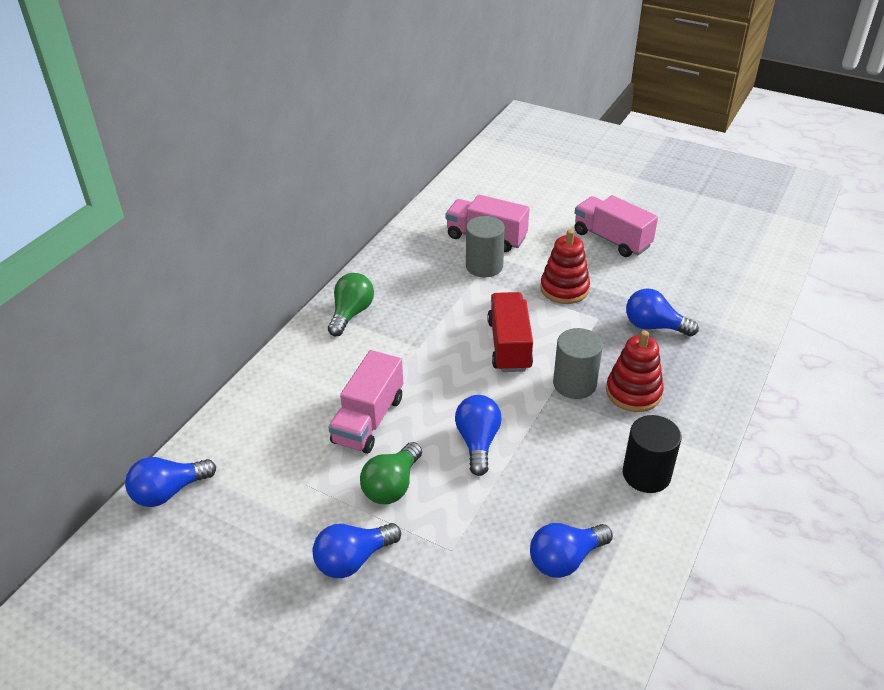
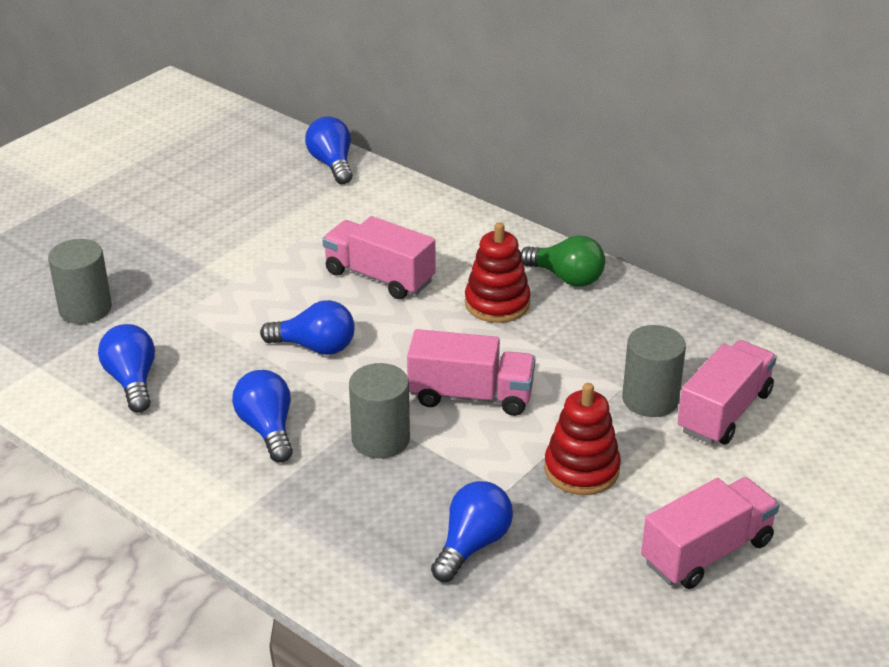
camera: 100 degrees right, 5 degrees down
blue light bulb [313,523,401,578] -> blue light bulb moved to [232,370,293,462]
green light bulb [360,442,422,504] -> none
red truck [487,292,533,372] -> pink truck [407,329,536,416]
red stacking toy [606,330,664,412] -> red stacking toy moved to [465,222,531,323]
black cylinder [623,415,681,493] -> none
none -> grey cylinder [48,239,112,324]

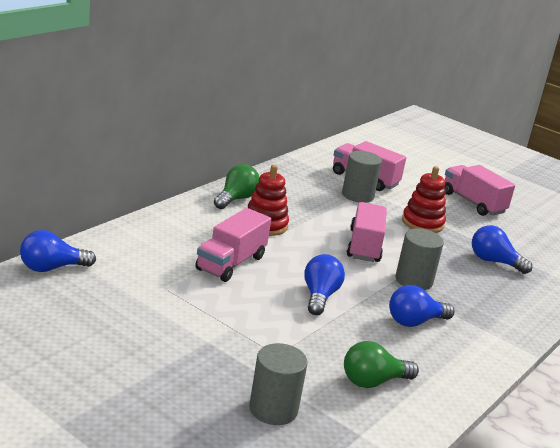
camera: 95 degrees left, 10 degrees down
blue light bulb [98,324,155,412] -> green light bulb [344,341,419,388]

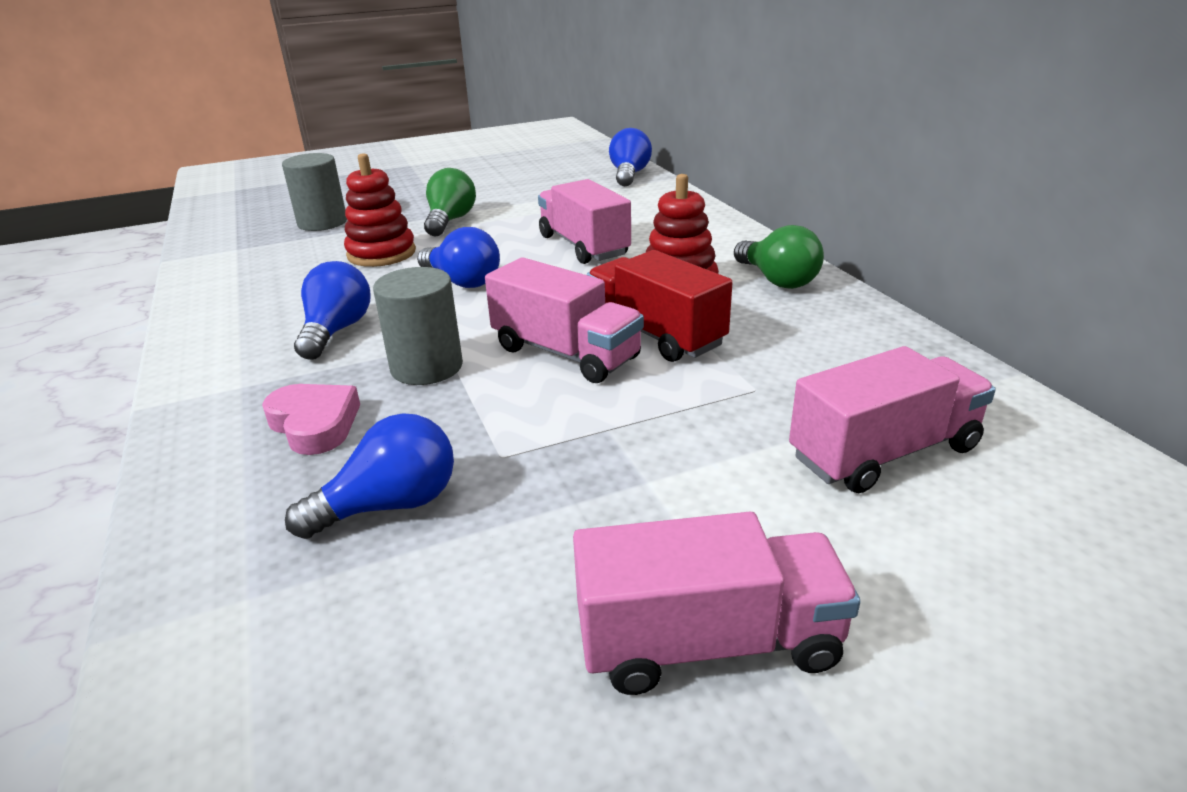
camera: 125 degrees right, 5 degrees up
grey cylinder [342,151,382,203] -> none
green light bulb [344,341,419,388] -> green light bulb moved to [424,168,476,237]
red stacking toy [402,166,446,233] -> red stacking toy moved to [344,153,416,267]
none -> pink heart [262,384,360,455]
none -> red truck [587,250,733,362]

